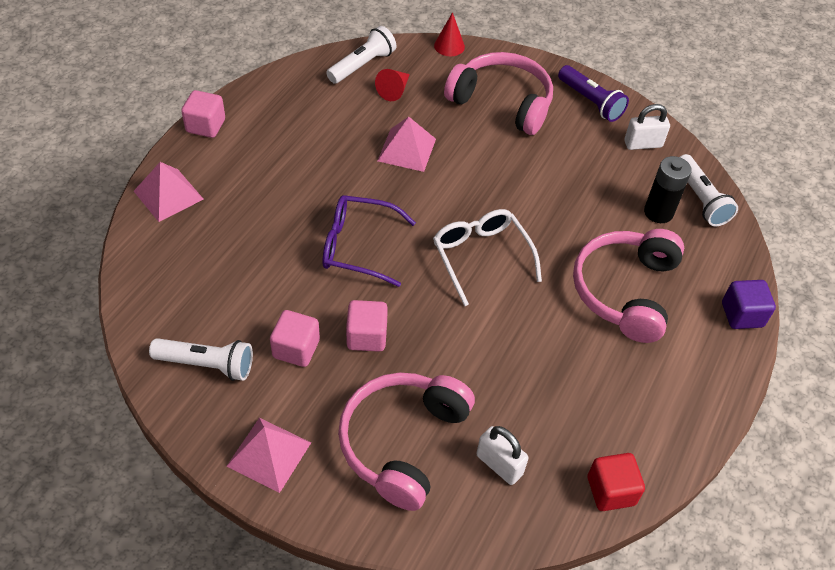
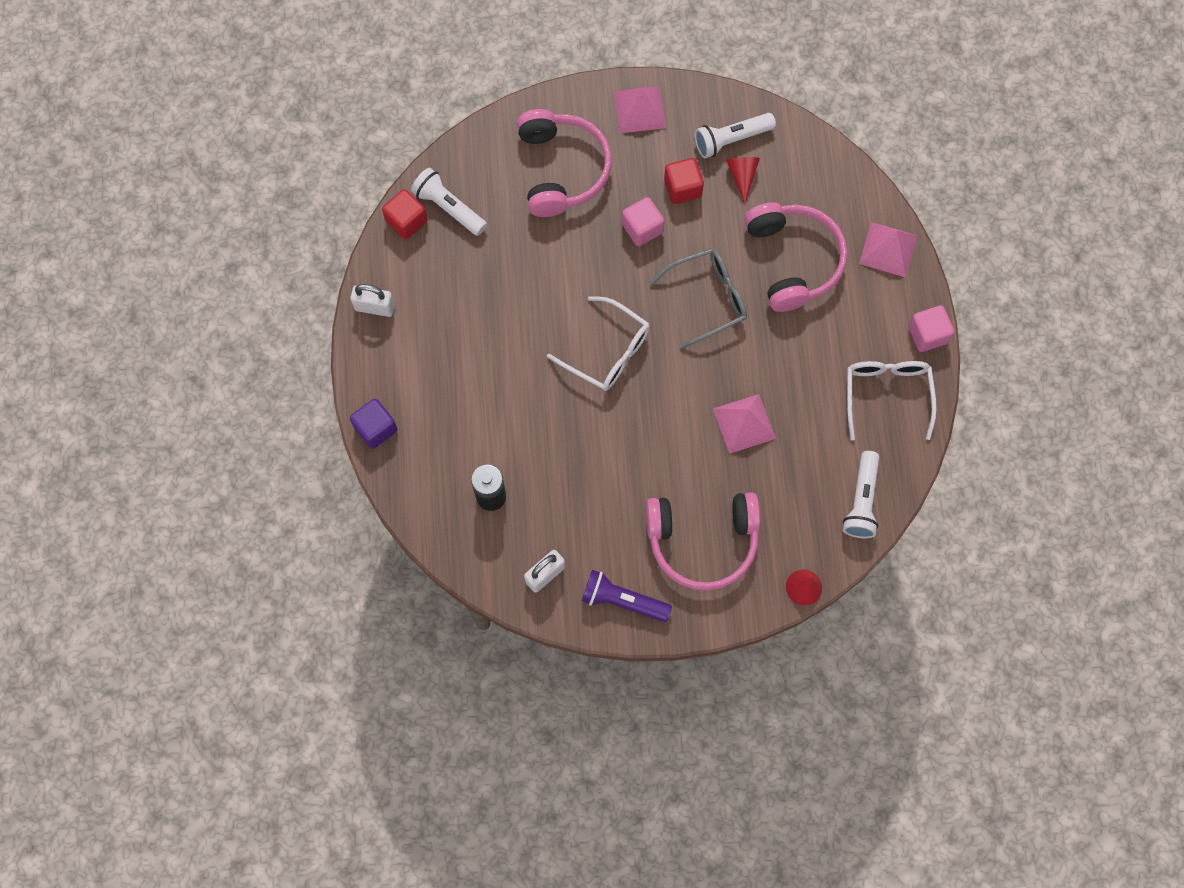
camera: 150 degrees right, 20 degrees up
pink cube [270,310,320,367] -> red cube [664,158,704,204]
purple glasses [323,195,416,287] -> grey glasses [649,248,747,349]
red cone [375,69,410,101] -> red cone moved to [726,157,760,204]
white padlock [476,426,529,485] -> white padlock moved to [350,284,395,317]
pink headphones [573,229,684,343] -> pink headphones moved to [744,202,847,312]
white flashlight [680,154,738,226] -> white flashlight moved to [411,168,487,236]
none -> white glasses [847,361,937,441]

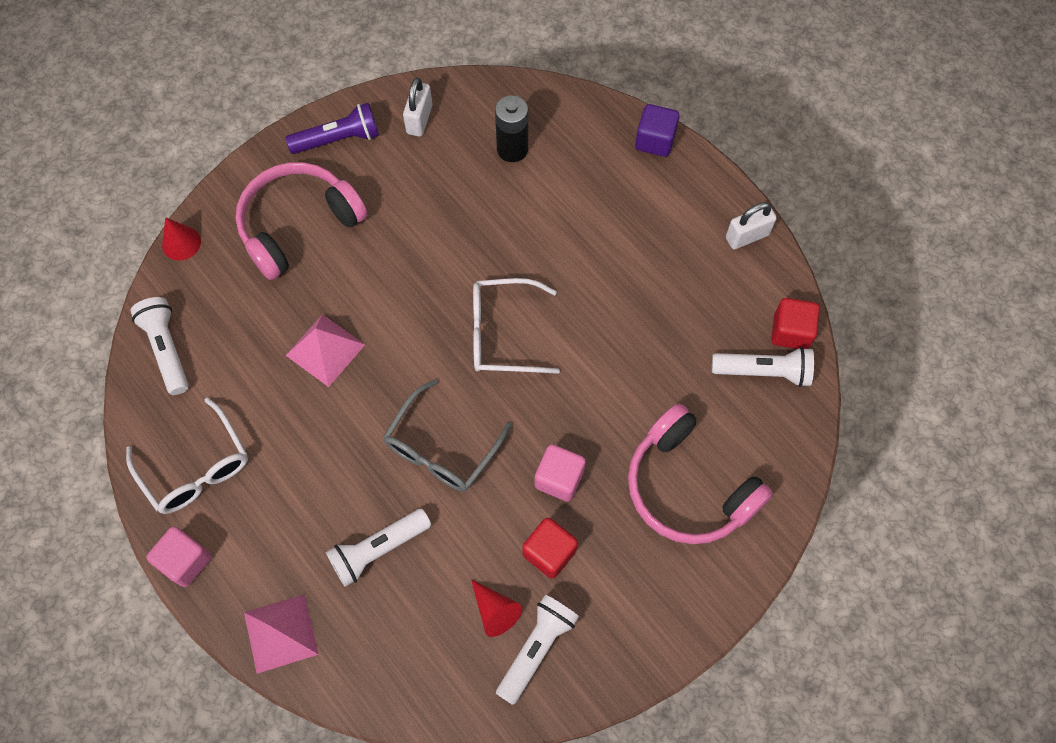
camera: 145 degrees right, 5 degrees down
pink pyramid [614,87,666,133] -> none
pink headphones [744,202,847,312] -> white flashlight [326,509,431,587]

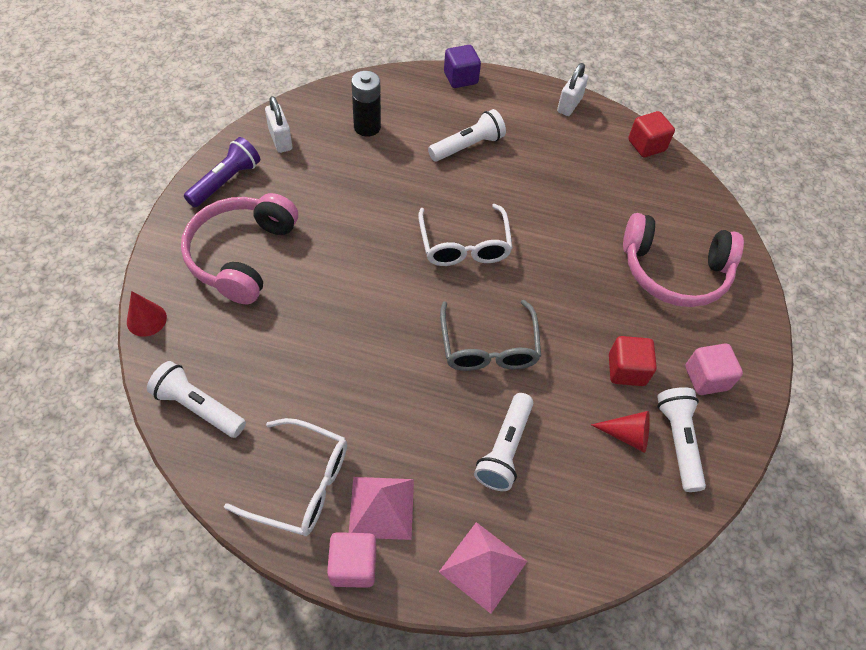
camera: 40 degrees left, 10 degrees down
pink pyramid [285,314,365,387] -> pink pyramid moved to [349,477,414,540]
white glasses [473,278,560,374] -> white glasses turned 60 degrees counterclockwise [418,204,513,266]
pink cube [535,444,586,502] -> pink cube moved to [685,343,743,395]
white flashlight [712,347,814,387] -> white flashlight moved to [428,109,506,161]

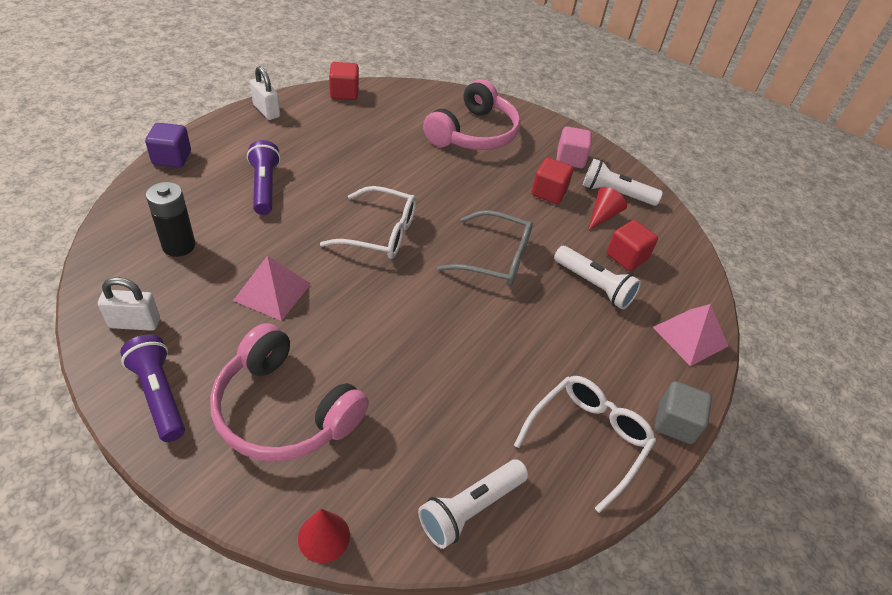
camera: 70 degrees left, 10 degrees down
pink cube [327,532,376,588] -> grey cube [654,381,712,444]
pink pyramid [349,477,414,540] -> pink pyramid moved to [233,256,311,321]
white flashlight [428,109,506,161] -> purple flashlight [247,140,281,215]
none -> red cube [607,220,658,271]

